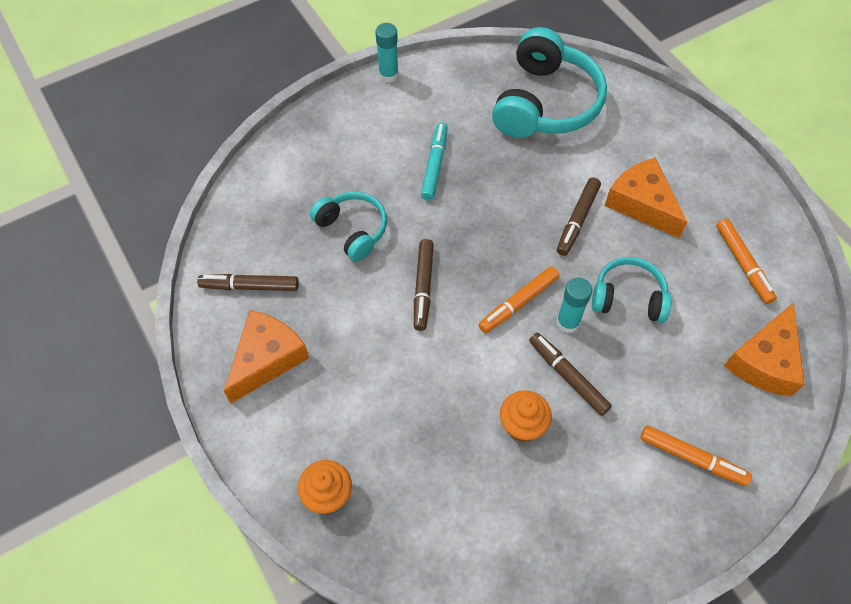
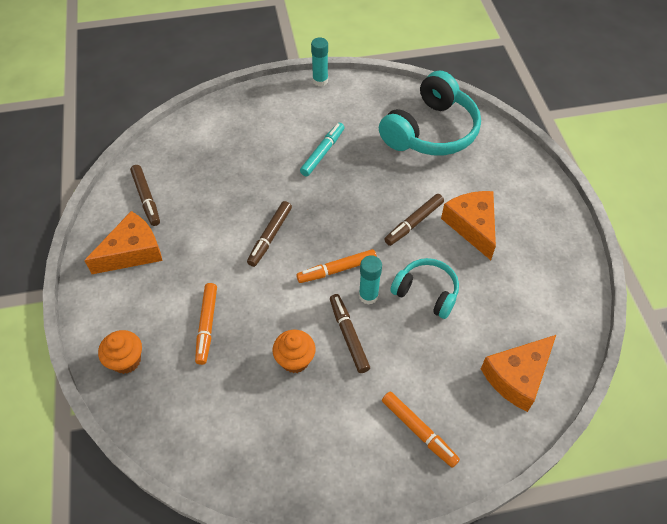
camera: 20 degrees right, 5 degrees down
brown marker [197,274,299,291] -> brown marker turned 135 degrees counterclockwise [130,165,160,226]
turquoise headphones [310,191,387,262] -> none
orange marker [716,218,777,304] -> orange marker moved to [195,283,217,365]

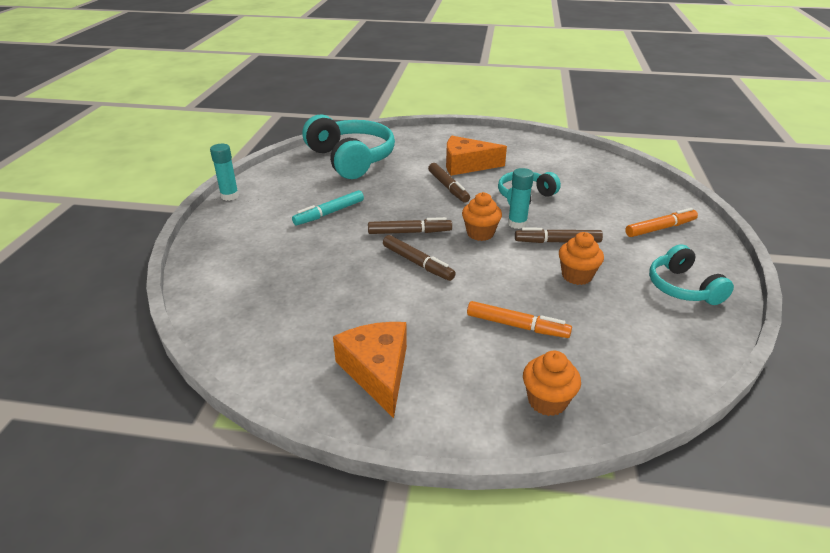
camera: 70 degrees left, 20 degrees down
brown marker [130,165,160,226] -> brown marker moved to [368,217,452,234]
orange marker [296,249,377,283] -> orange cupcake [462,192,502,241]
turquoise marker [300,123,344,176] -> turquoise marker turned 90 degrees counterclockwise [292,190,364,226]
orange cheese [481,335,556,412] -> none
none -> turquoise headphones [649,244,734,305]

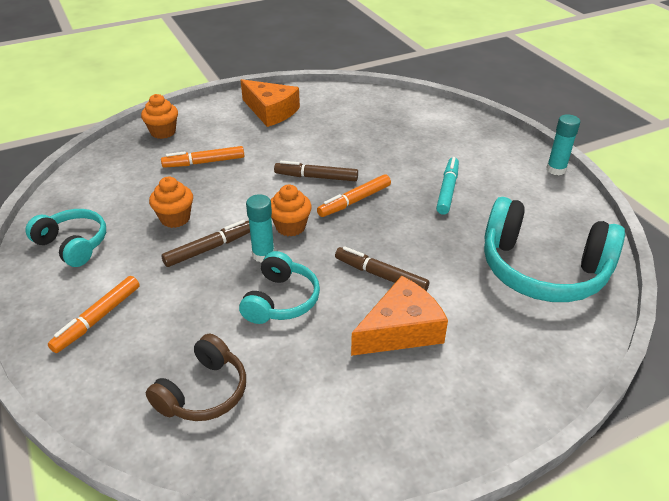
camera: 145 degrees right, 5 degrees up
brown marker [368,217,452,234] -> orange marker [317,174,391,217]
none -> brown headphones [146,333,246,421]

